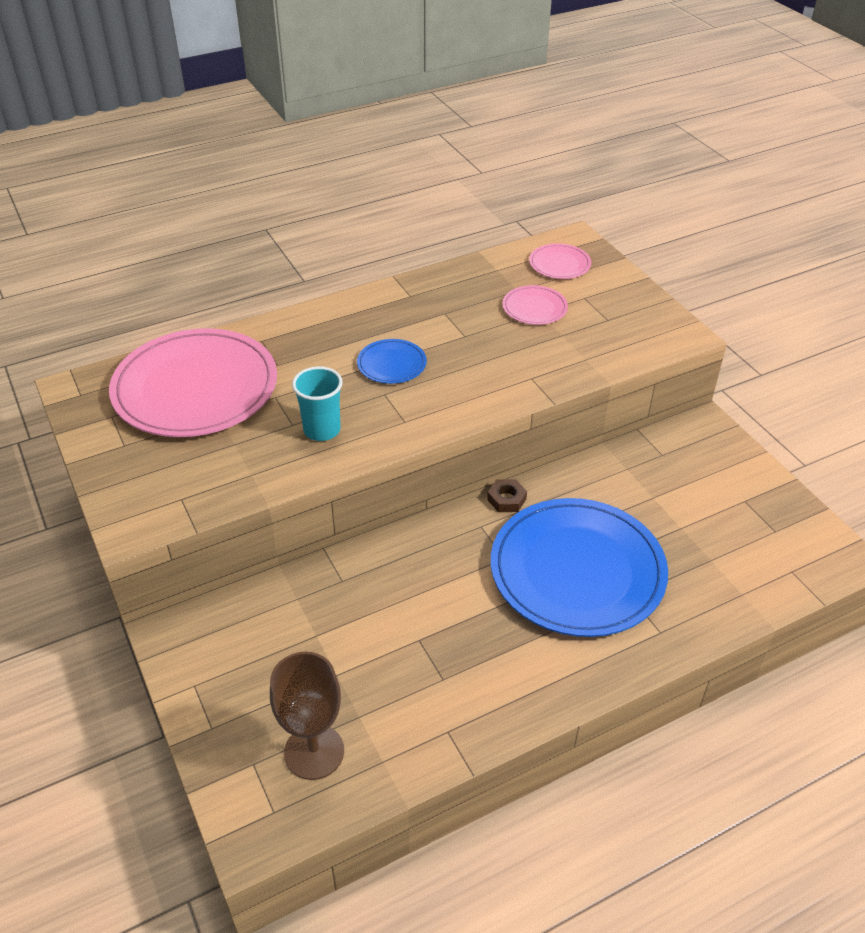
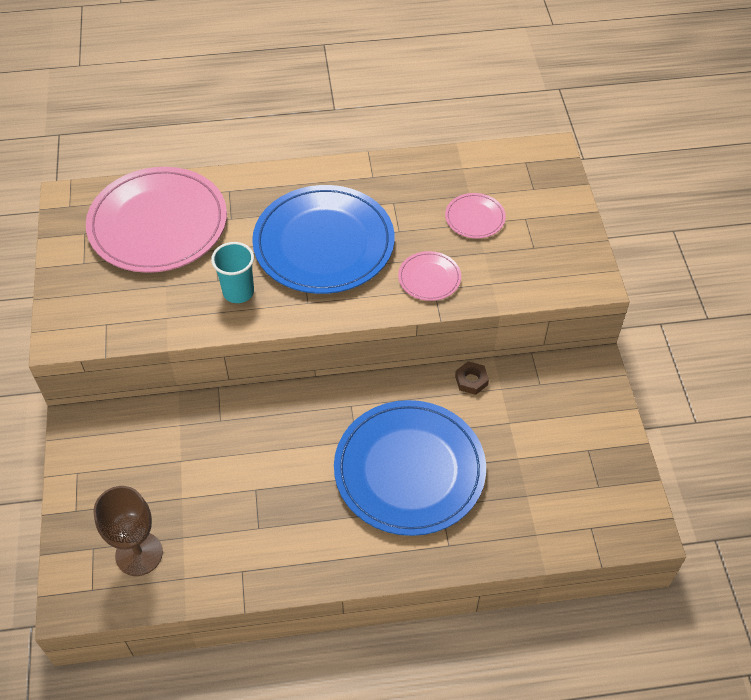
camera: 20 degrees right, 10 degrees up
blue plate [357,339,427,384] -> blue plate [252,185,395,294], size x2.30
brown nut [487,479,527,512] -> brown nut moved to [455,361,489,395]
pink plate [529,244,591,279] -> pink plate moved to [398,251,461,301]

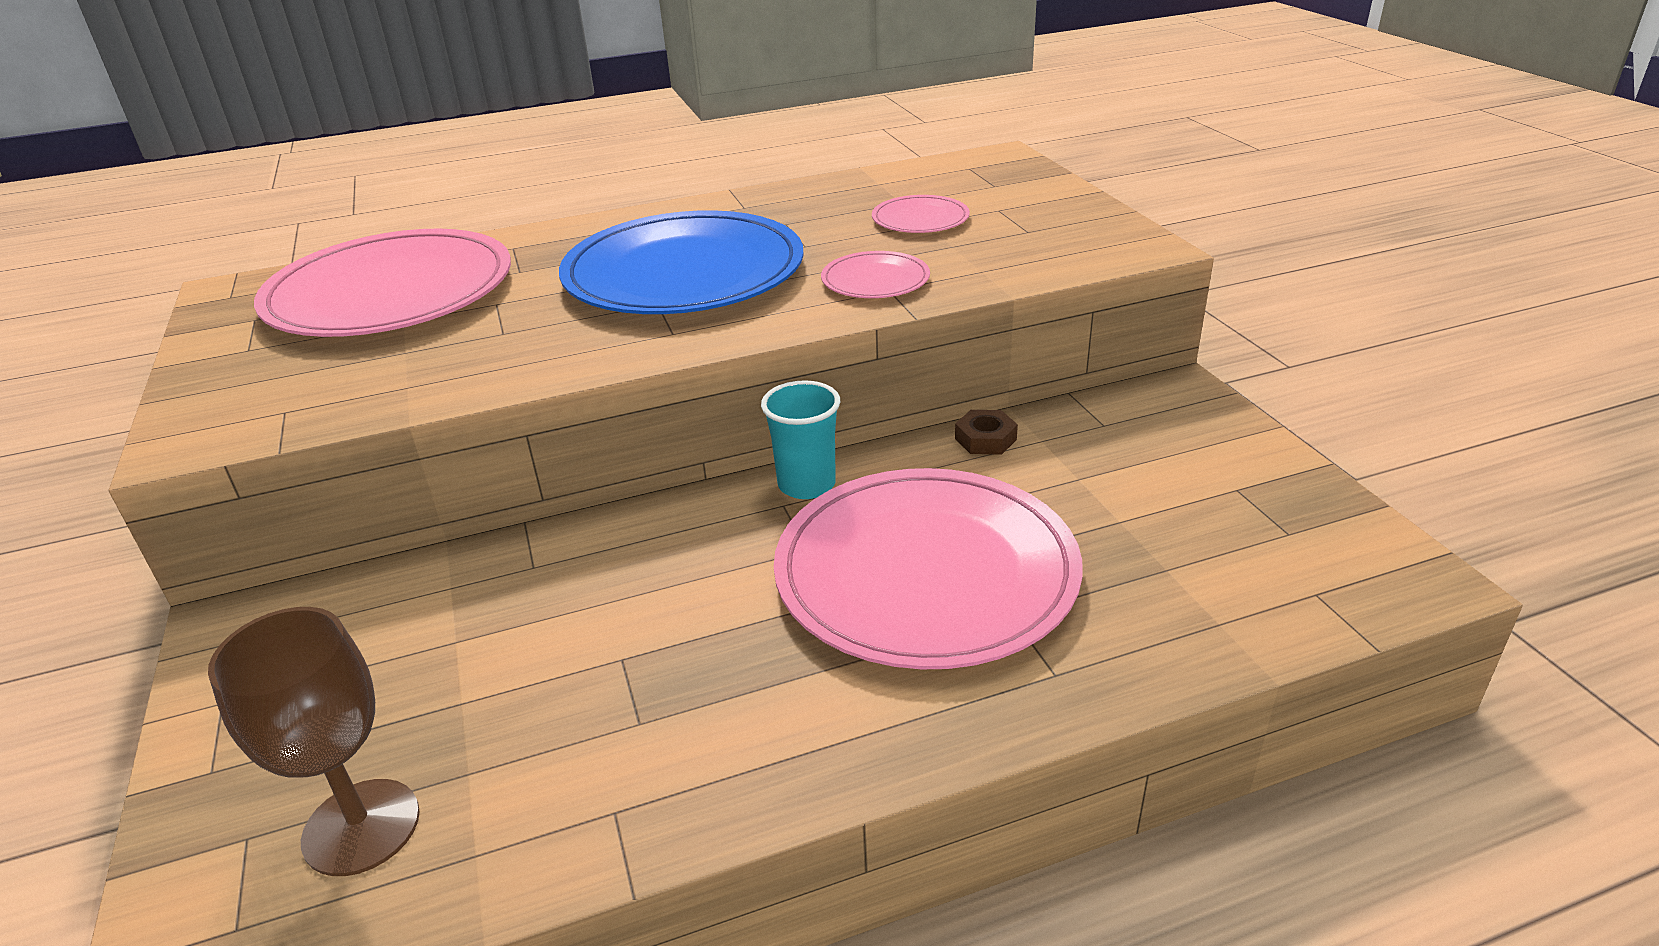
camera: 10 degrees left, 20 degrees down
turquoise cup [211,242,254,303] -> turquoise cup moved to [761,380,840,499]
blue plate [334,400,486,536] -> pink plate [774,468,1083,669]

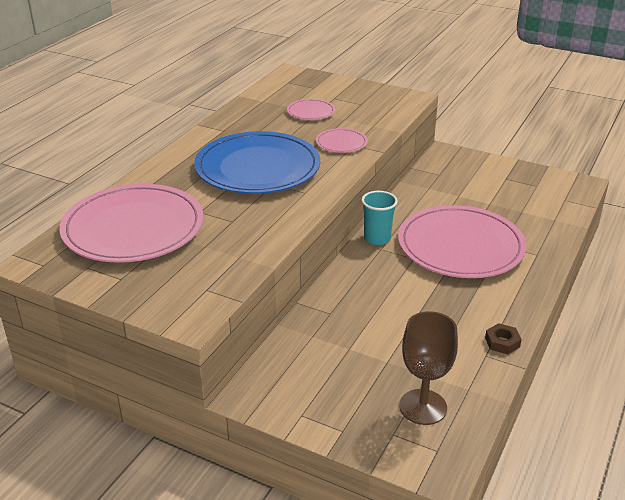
camera: 45 degrees left, 0 degrees up
brown nut [955,410,1018,455] -> brown nut moved to [485,323,522,354]

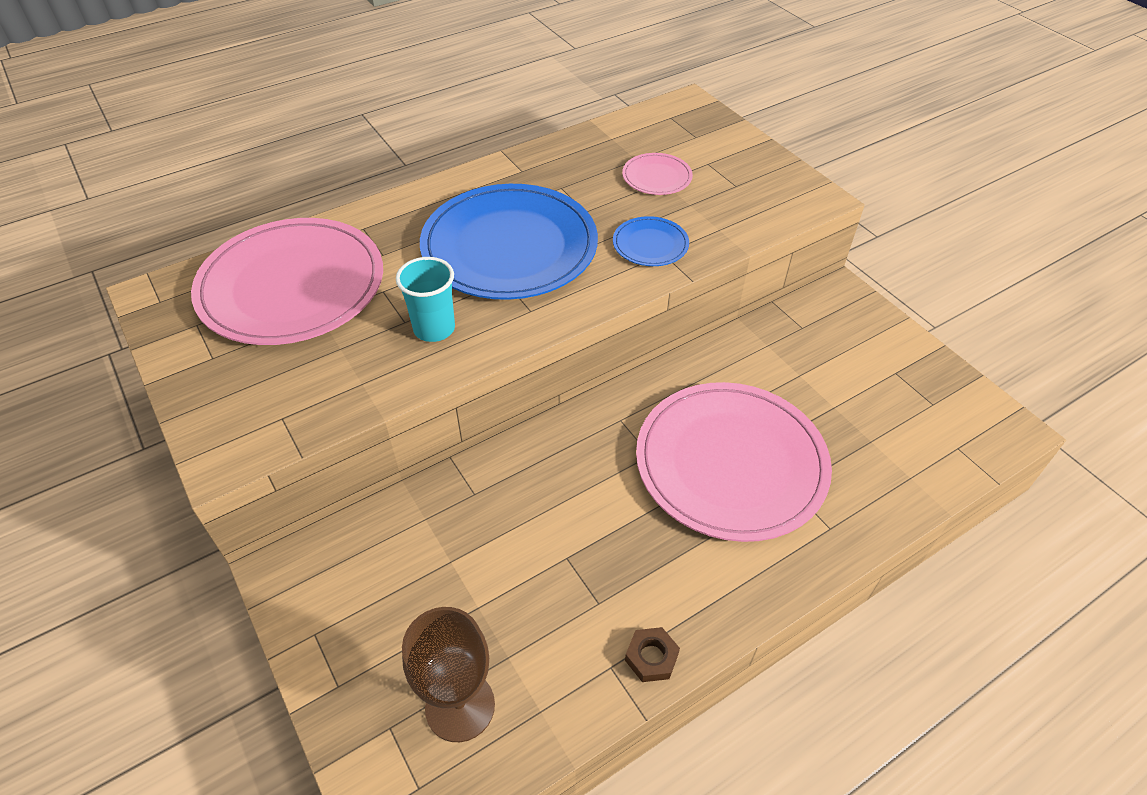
camera: 30 degrees right, 15 degrees up
pink plate [316,128,368,153] -> blue plate [613,216,689,266]
turquoise cup [361,191,398,245] -> turquoise cup moved to [396,257,455,342]

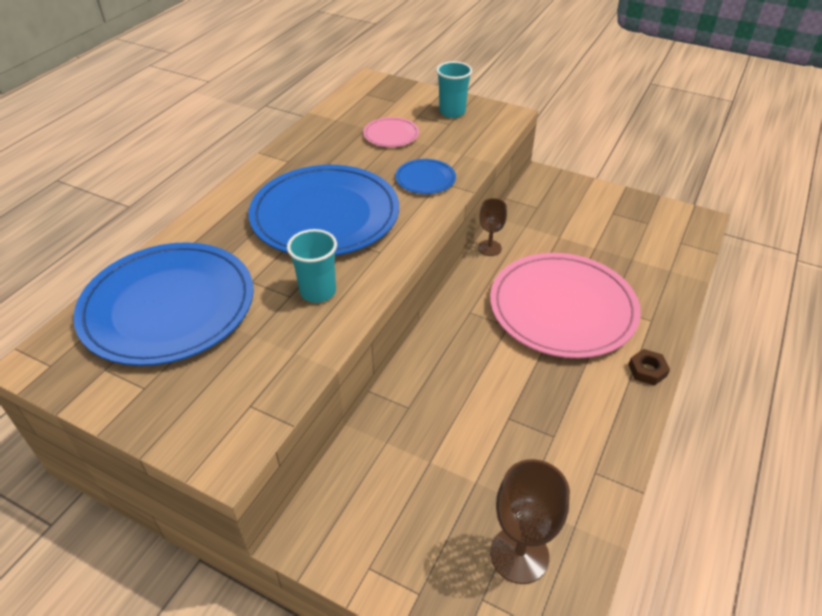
camera: 30 degrees left, 5 degrees down
pink plate [191,218,383,345] -> blue plate [73,242,254,366]
brown nut [625,627,680,682] -> brown nut moved to [628,349,670,386]
none -> turquoise cup [436,61,472,118]
none -> brown goblet [478,198,507,256]

